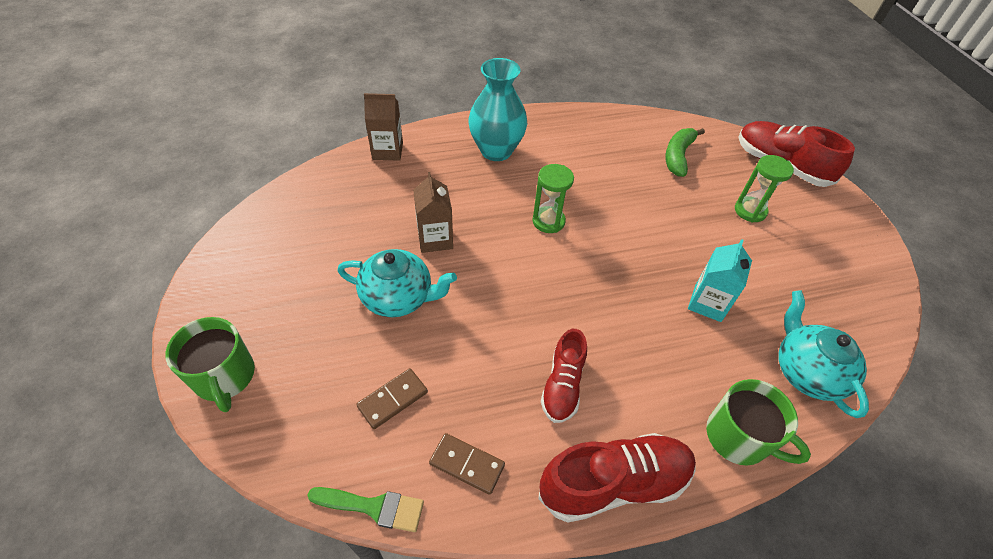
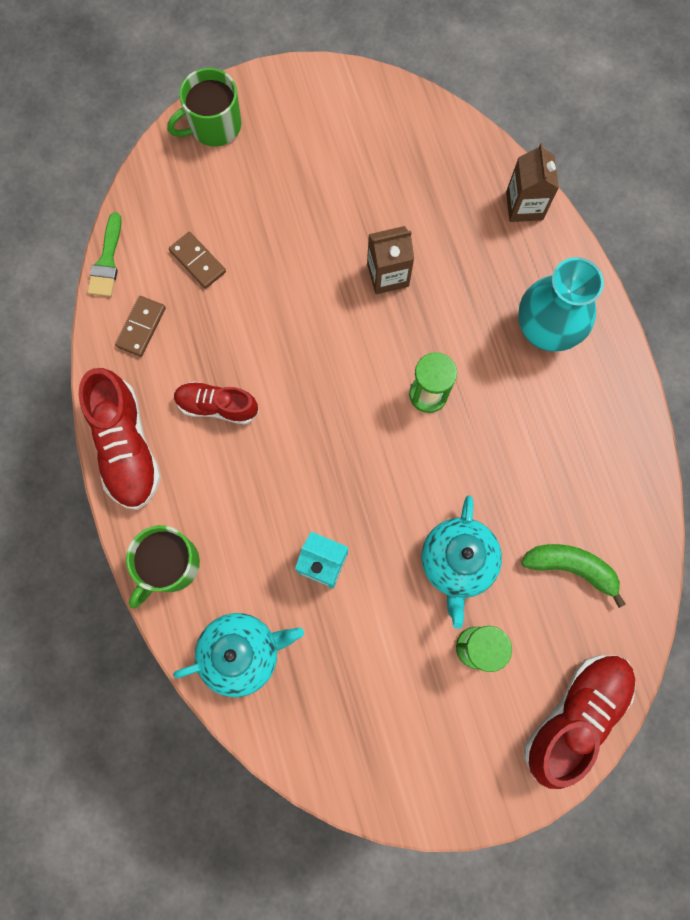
camera: 90 degrees right, 25 degrees up
turquoise teapot [338,249,457,317] -> turquoise teapot moved to [422,496,502,629]

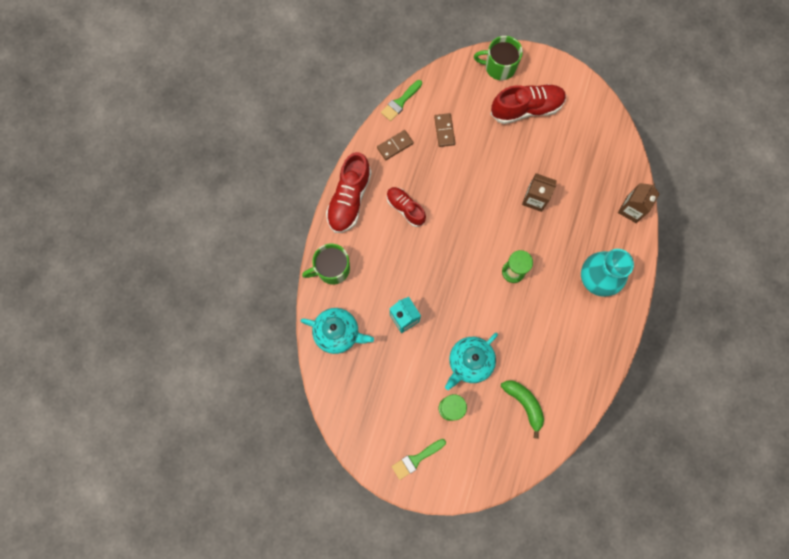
camera: 35 degrees right, 0 degrees up
red shoe [524,655,636,789] -> red shoe moved to [491,84,566,124]
none -> green brush [392,439,446,480]

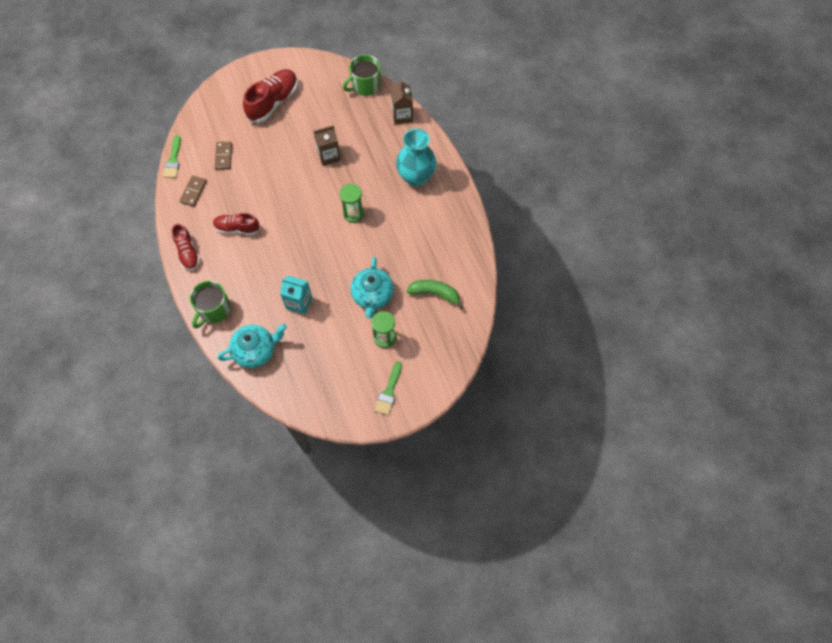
camera: 40 degrees left, 10 degrees down
red shoe [326,152,372,233] -> red shoe [171,223,200,271], size x0.63
brown domino [434,113,455,147] -> brown domino turned 45 degrees clockwise [215,142,232,170]
green mug [474,36,523,80] -> green mug moved to [343,55,380,96]

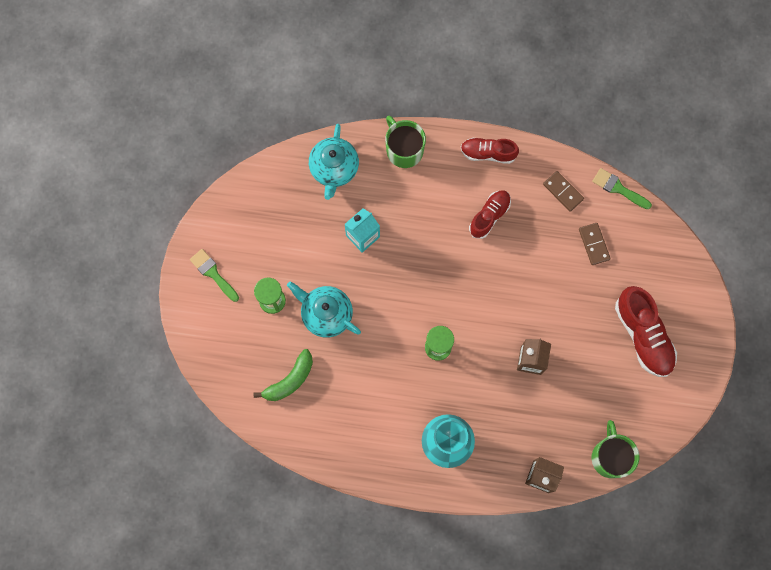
camera: 120 degrees right, 10 degrees up
brown domino [215,142,232,170] -> brown domino turned 45 degrees clockwise [579,223,611,265]

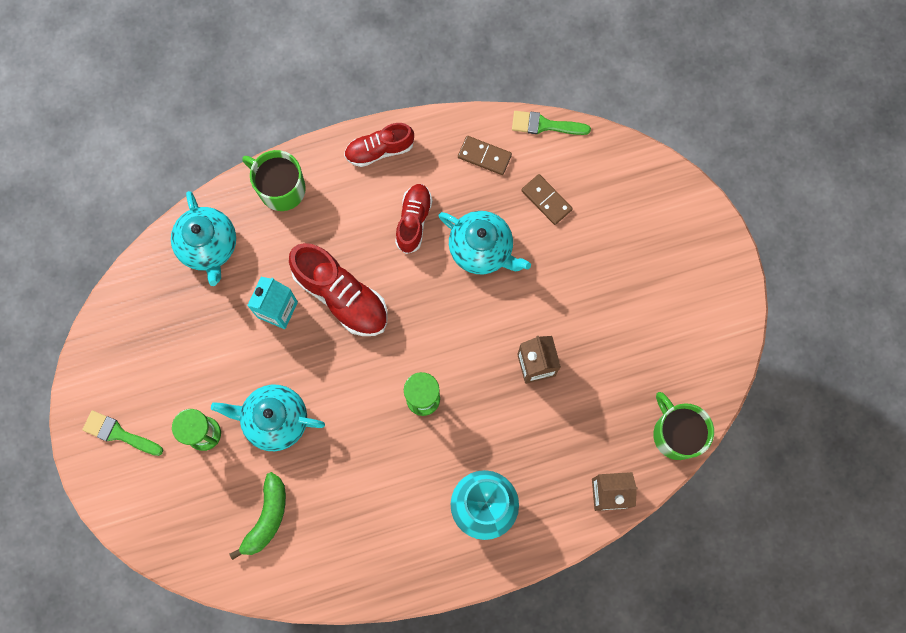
camera: 25 degrees left, 0 degrees up
red shoe [615,286,677,377] -> red shoe moved to [289,243,388,336]
none -> turquoise teapot [439,211,531,274]

